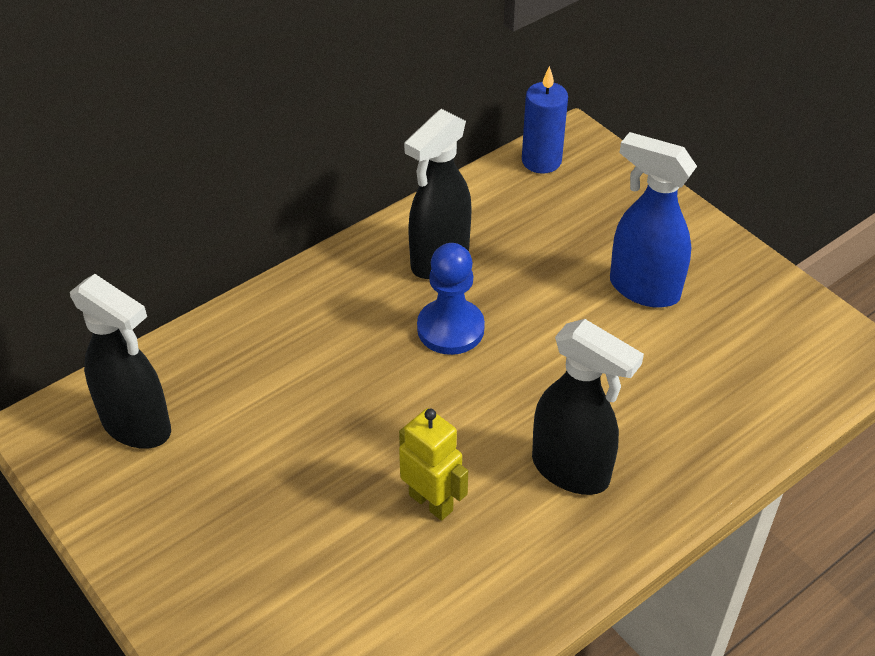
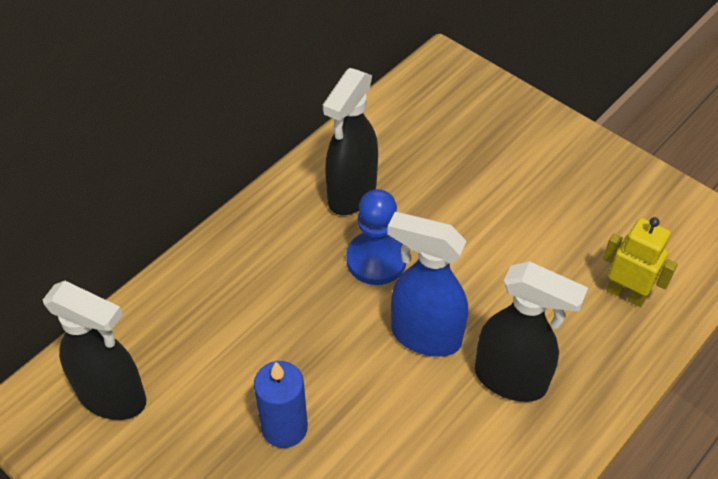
camera: 10 degrees left, 5 degrees up
yellow robot [399,408,468,521] -> yellow robot moved to [603,217,678,307]
blue candle [522,66,568,174] -> blue candle moved to [254,361,308,448]
blue spray bottle [610,132,697,308] -> blue spray bottle moved to [387,212,468,357]

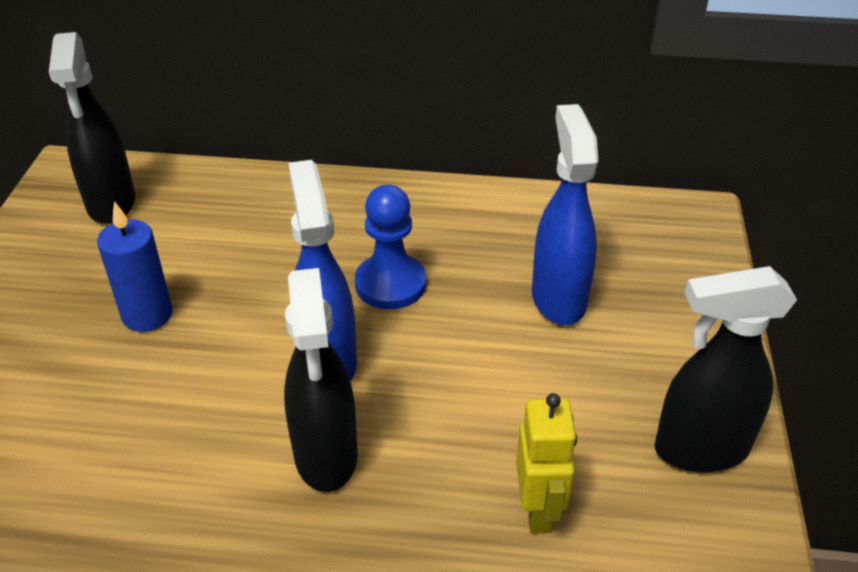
camera: 55 degrees right, 10 degrees down
black spray bottle [323,68,378,215] -> black spray bottle moved to [655,266,797,472]
none -> blue spray bottle [532,104,598,325]

